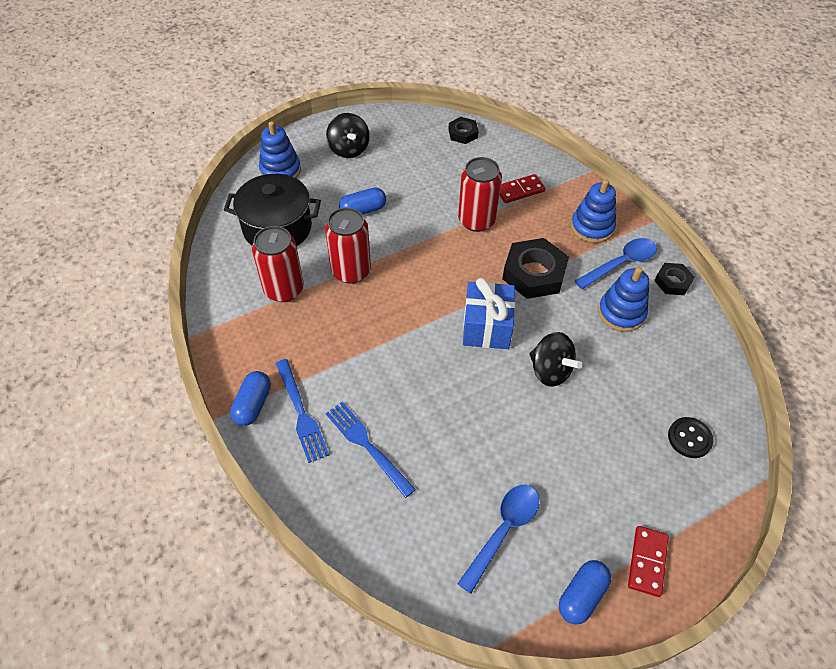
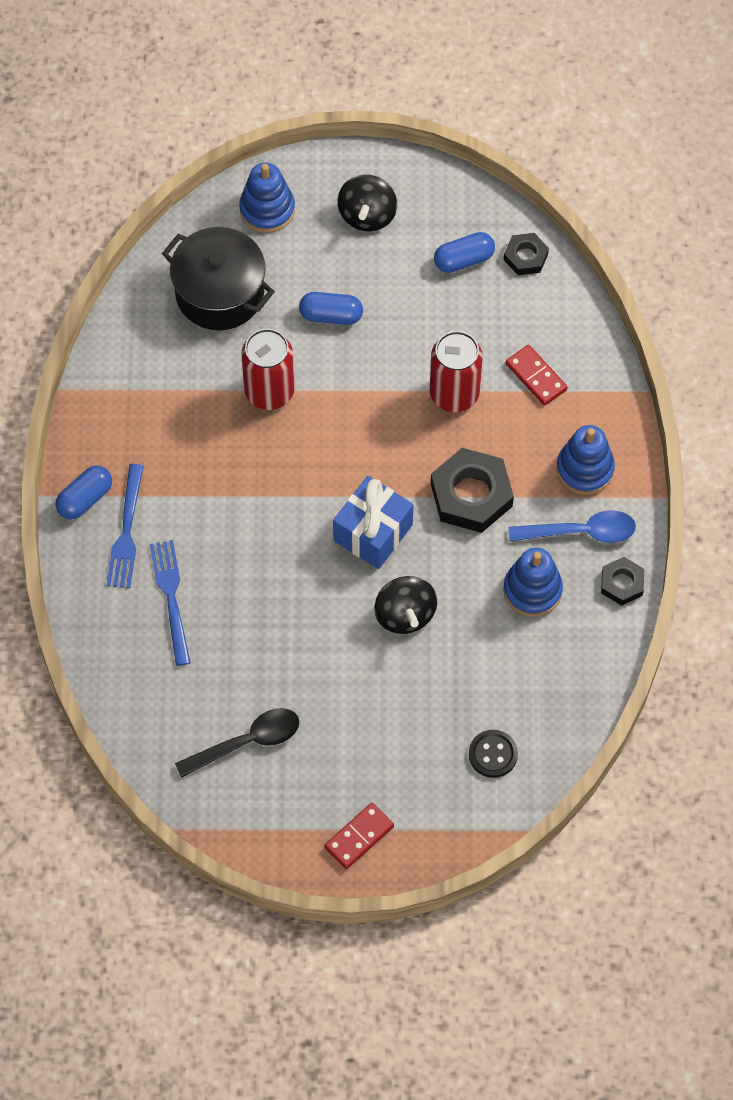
camera: 30 degrees right, 10 degrees up
red can [252,226,304,302] -> none
blue spoon [457,485,539,594] -> black spoon [175,708,300,778]
red domino [500,174,546,203] -> red domino turned 45 degrees clockwise [506,345,568,406]
blue capsule [559,560,611,624] -> blue capsule moved to [434,232,495,273]

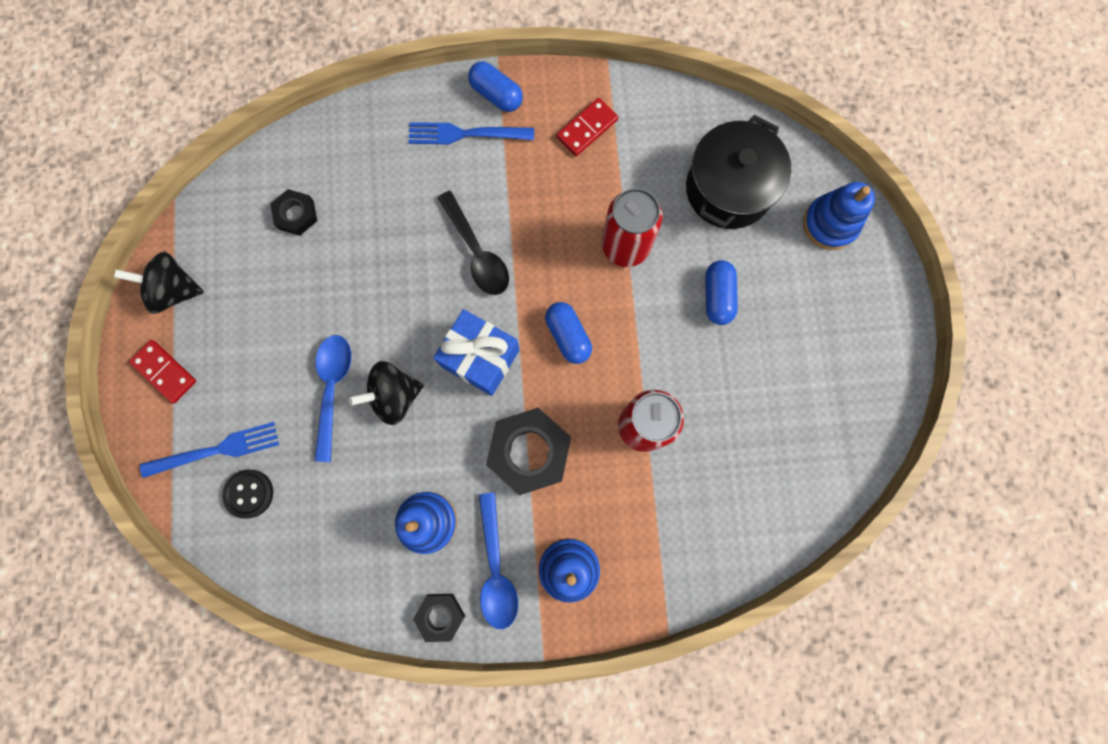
camera: 85 degrees right, 15 degrees up
blue fork [150,540,191,666] -> blue fork moved to [140,422,279,478]
black spoon [175,708,300,778] -> black spoon moved to [438,191,509,295]
black spinning top [337,175,397,231] -> black spinning top moved to [114,252,204,314]
blue capsule [434,232,495,273] -> blue capsule moved to [545,302,592,364]
black nut [504,233,549,275] -> black nut moved to [270,189,317,236]
red domino [506,345,568,406] -> red domino moved to [557,98,618,156]
none -> blue spoon [315,335,351,462]

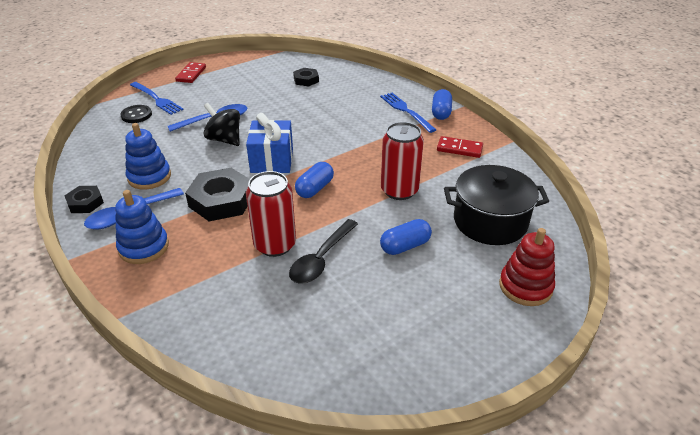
camera: 60 degrees right, 40 degrees down
black spinning top [114,252,204,314] -> none
black spoon [438,191,509,295] -> black spoon moved to [289,219,358,284]
blue stacking toy [803,182,875,250] -> red stacking toy [499,228,555,306]

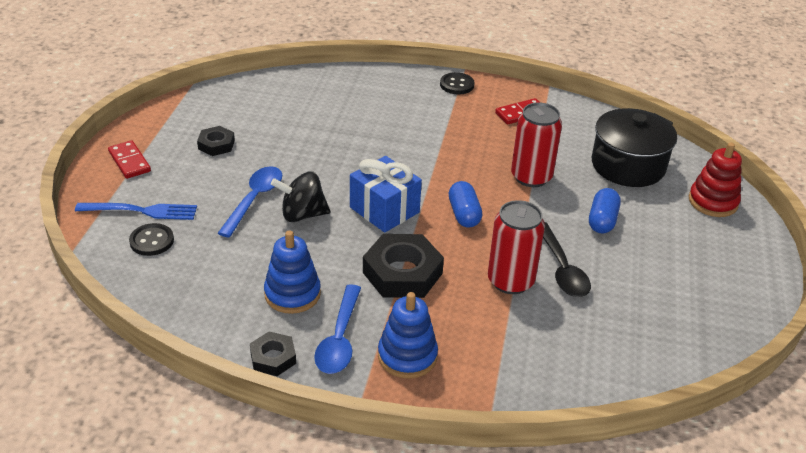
camera: 45 degrees left, 0 degrees up
black nut [293,68,319,87] -> black nut moved to [197,126,235,156]
blue fork [380,93,436,133] -> none
blue capsule [432,89,452,120] -> black button [440,72,474,94]

